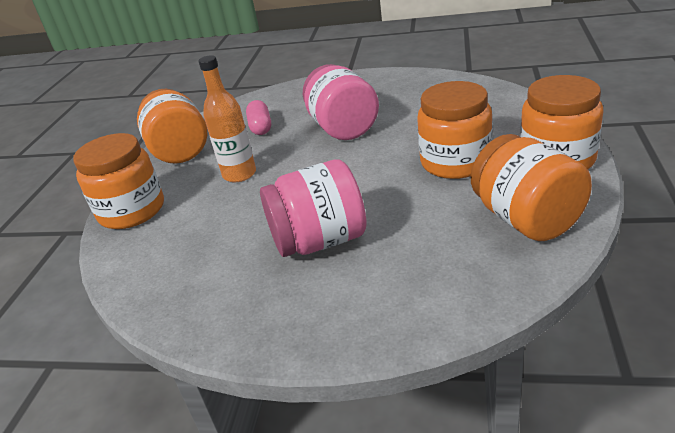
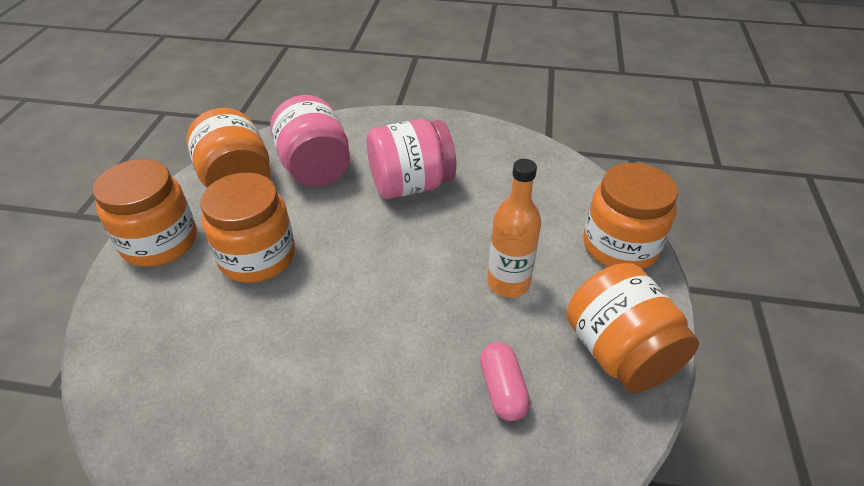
camera: 175 degrees right, 10 degrees up
pink jar [303,64,379,140] -> pink jar moved to [270,95,350,187]

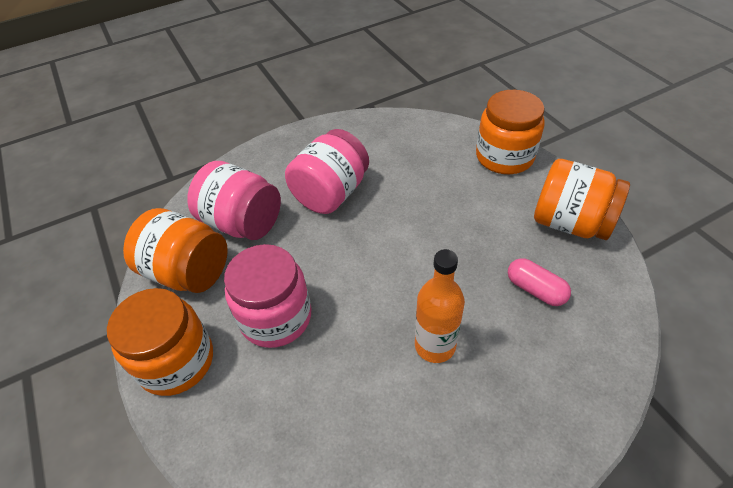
camera: 35 degrees left, 5 degrees up
orange jar [201,173,295,283] -> pink jar [224,244,311,348]
orange bottle [487,159,541,298] -> orange bottle moved to [415,249,465,363]

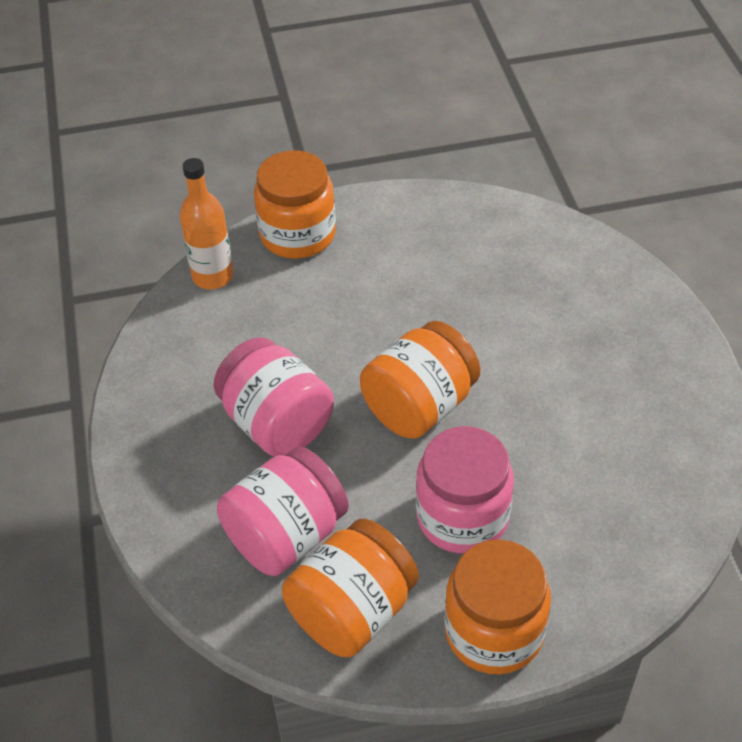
camera: 75 degrees left, 0 degrees up
orange bottle [415,249,465,363] -> orange bottle moved to [180,158,234,289]
pink capsule [508,258,571,306] -> none
orange jar [534,159,630,240] -> orange jar moved to [360,321,480,439]

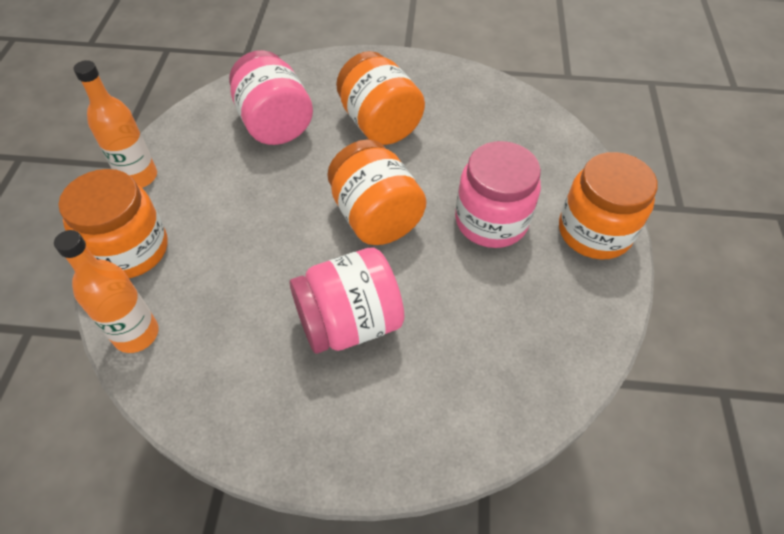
camera: 75 degrees left, 5 degrees up
pink jar [217,447,349,576] -> pink jar moved to [229,50,313,145]
orange jar [282,519,419,657] -> orange jar moved to [336,51,425,145]
none -> orange bottle [74,60,157,188]

